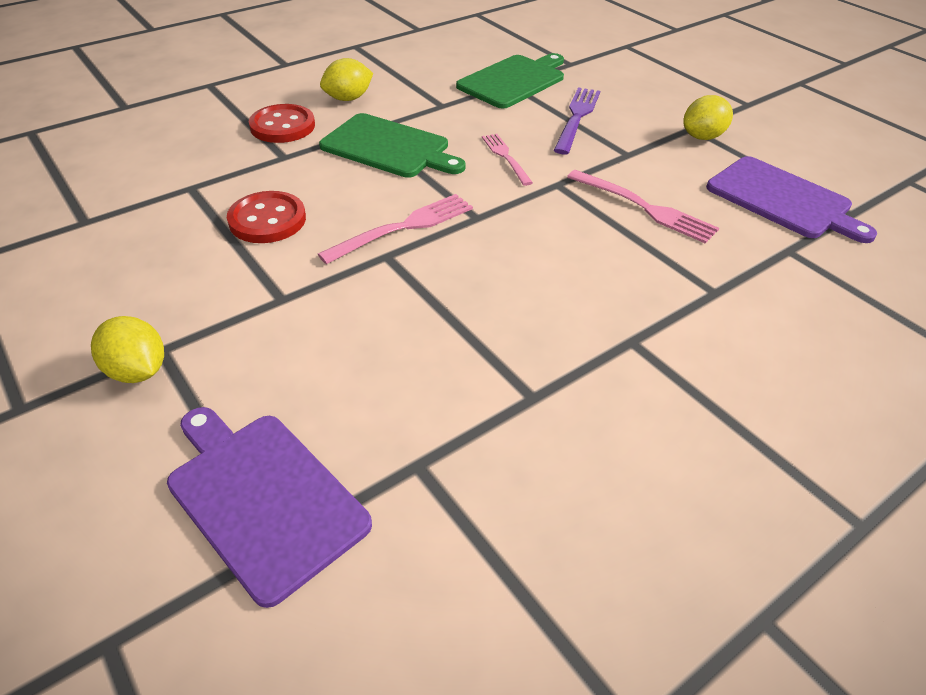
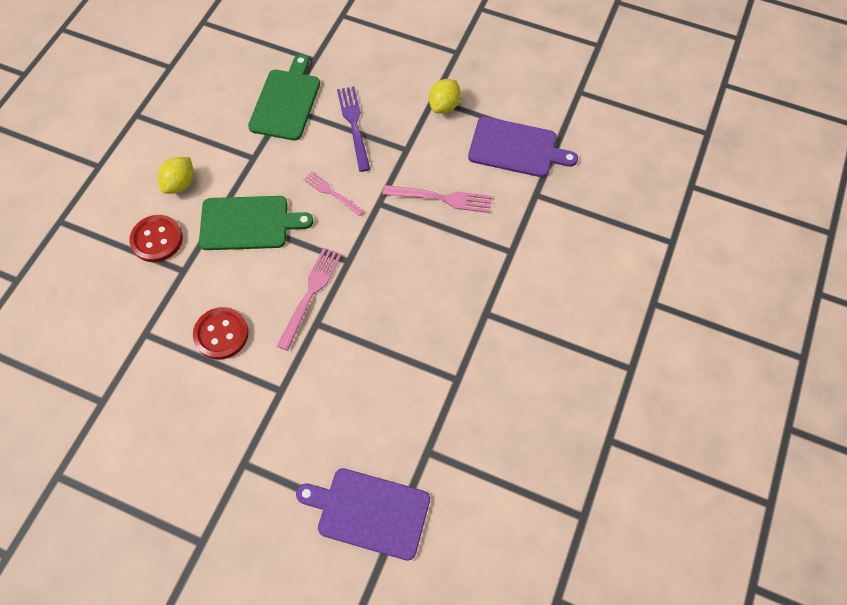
camera: 30 degrees left, 20 degrees up
yellow lemon [91,316,164,383] -> none

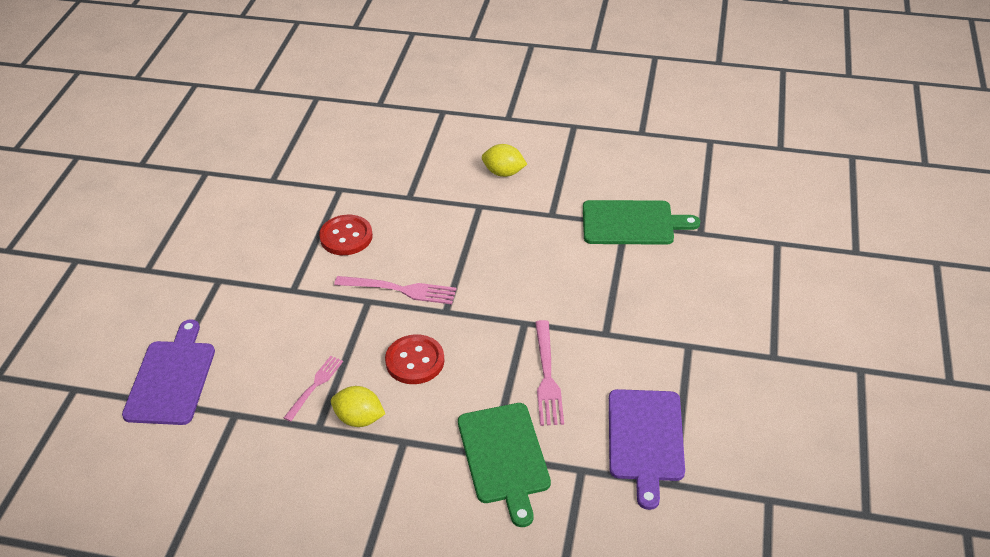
camera: 80 degrees right, 20 degrees down
red button [129,215,183,262] -> red button moved to [385,334,445,384]
green cutting board [199,196,314,250] -> green cutting board moved to [458,403,551,527]
pink fork [304,172,364,216] -> pink fork moved to [284,356,343,422]
purple fork [337,86,370,172] -> none
yellow lemon [429,79,461,114] -> yellow lemon moved to [331,386,385,427]

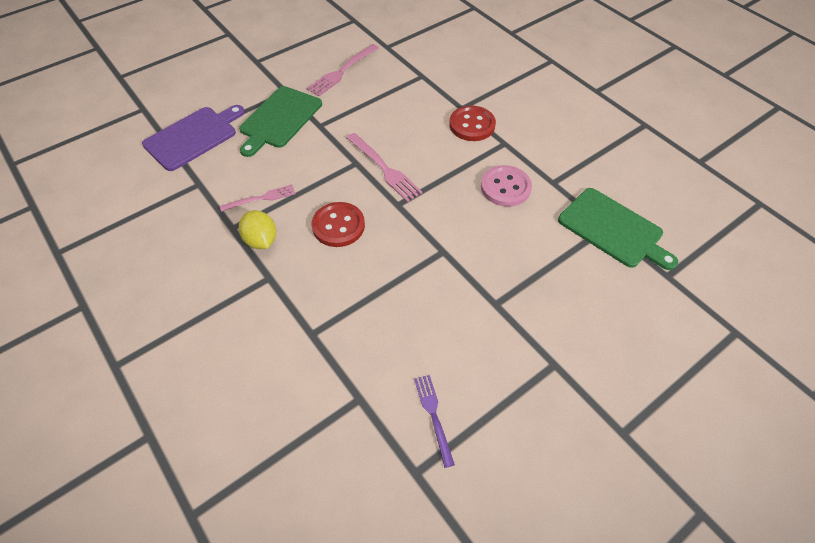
camera: 40 degrees right, 10 degrees up
red button [319,215,373,255] -> red button moved to [449,106,496,141]
green cutting board [458,403,551,527] -> green cutting board moved to [239,86,322,157]
yellow lemon [482,144,527,177] -> none
pink fork [535,320,564,426] -> pink fork moved to [307,44,379,96]
purple cutting board [609,389,685,510] -> purple fork [414,375,455,468]
none -> pink button [481,165,532,207]

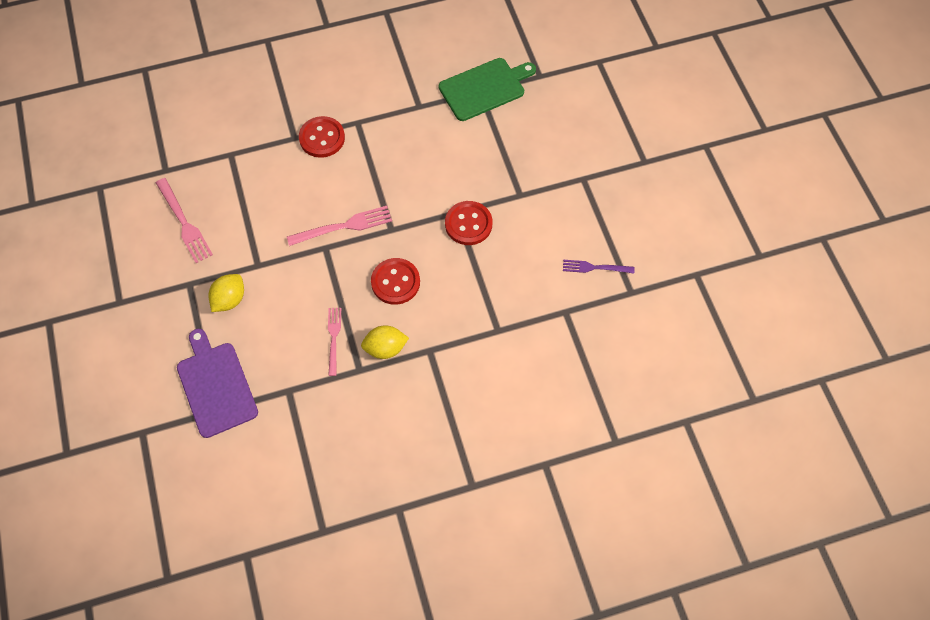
camera: 70 degrees left, 10 degrees up
green cutting board [239,86,322,157] -> yellow lemon [209,274,244,312]
pink button [481,165,532,207] -> none
none -> red button [445,201,492,245]

